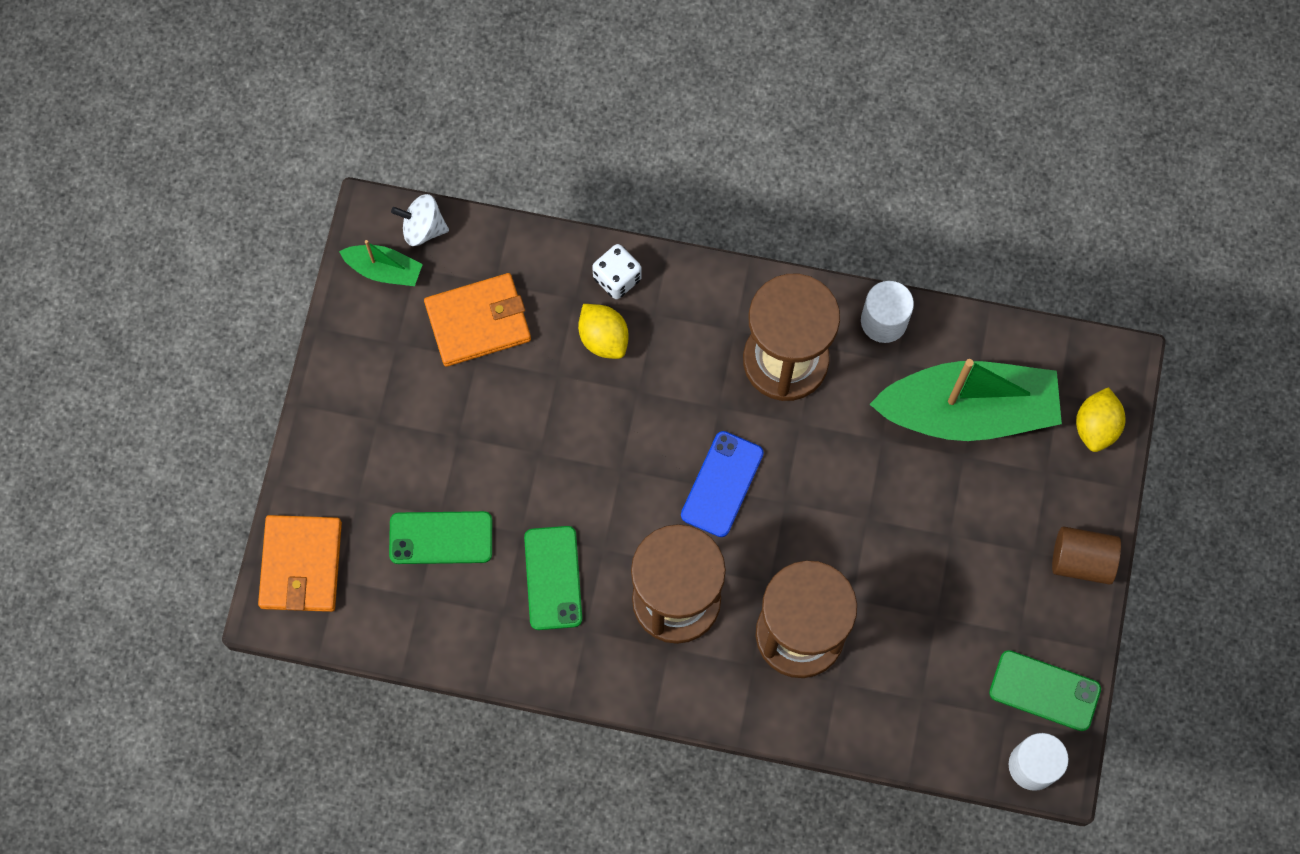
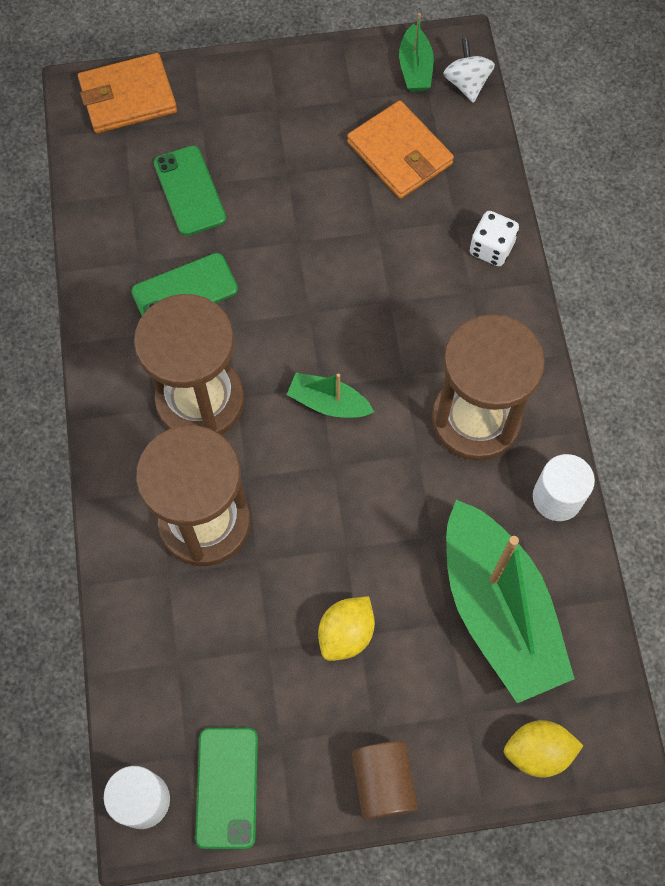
camera: 70 degrees right, 5 degrees down
yellow lemon [578,304,629,359] -> yellow lemon moved to [318,596,375,661]
blue phone [681,431,764,537] -> green boat [287,373,374,418]

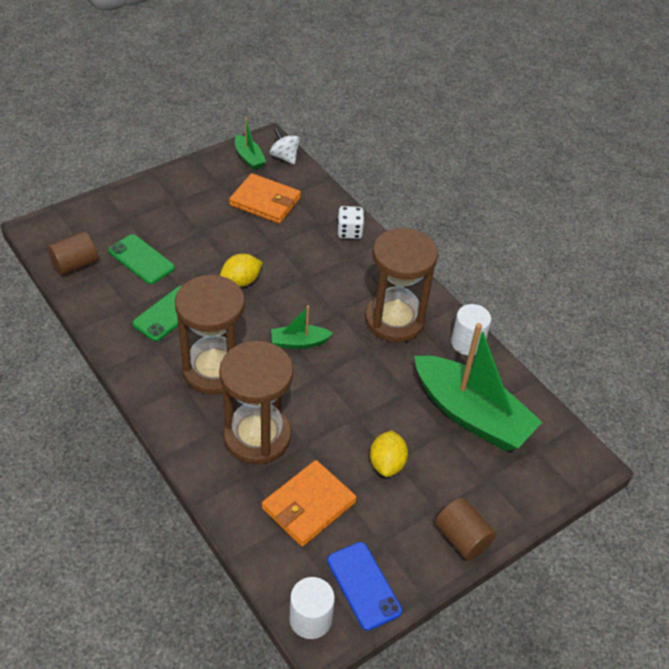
camera: 30 degrees left, 20 degrees down
orange wallet [78,53,177,133] -> orange wallet moved to [262,460,357,547]
green phone [195,728,258,849] -> blue phone [327,542,402,631]
yellow lemon [504,720,584,778] -> yellow lemon moved to [220,254,263,287]
none -> brown cylinder [47,231,98,275]

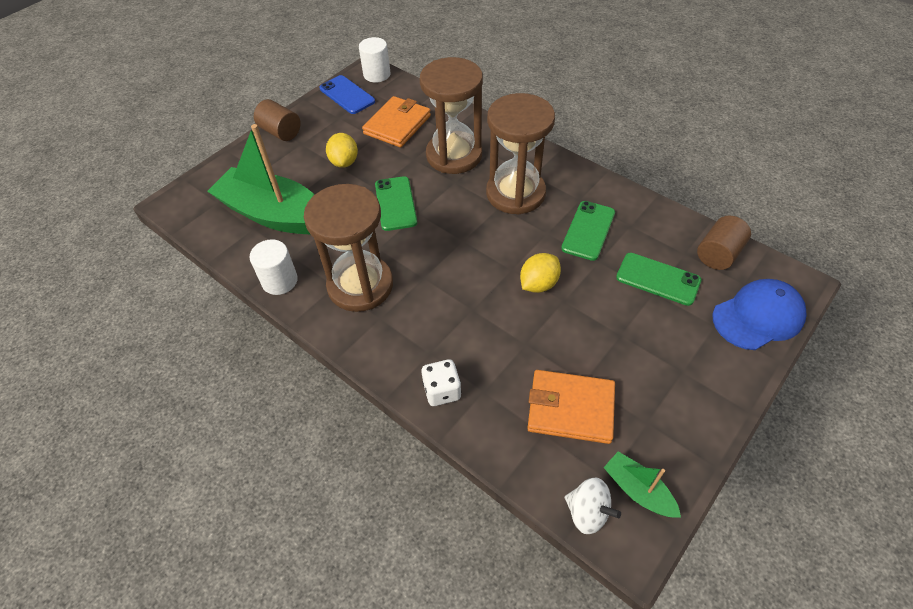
camera: 170 degrees right, 5 degrees up
green boat [271,306,333,349] -> none
none -> green phone [375,176,417,231]
none -> blue cap [713,279,807,350]

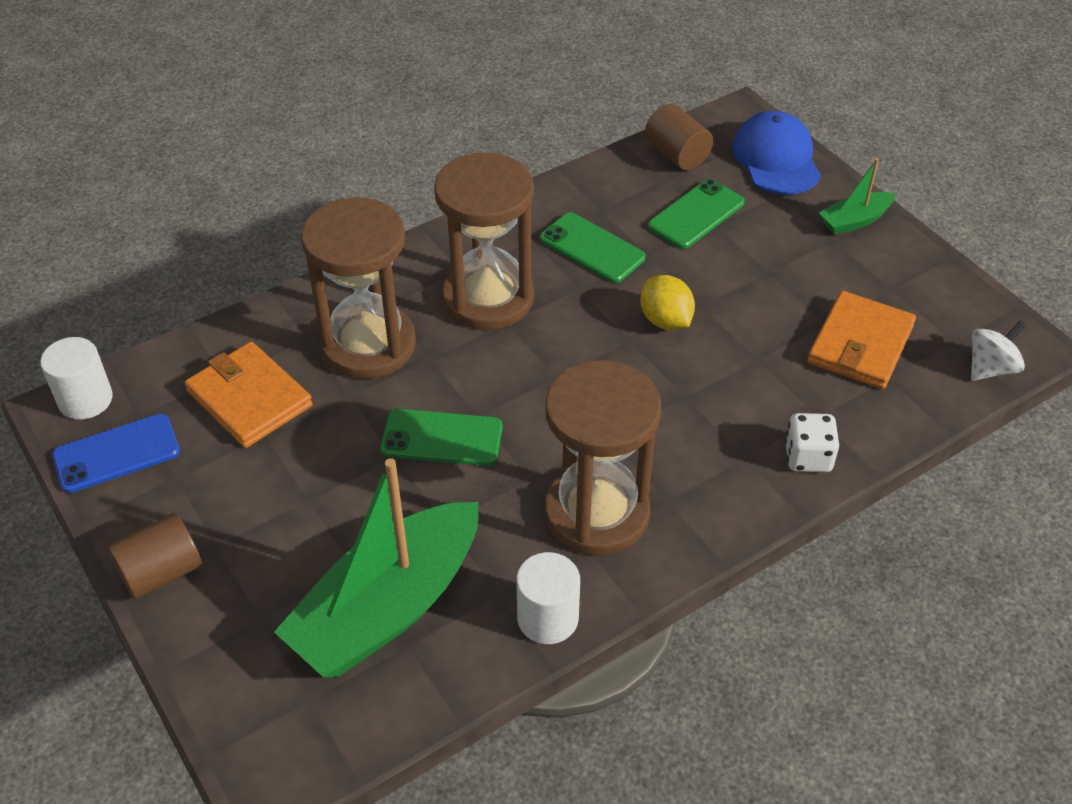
camera: 75 degrees left, 5 degrees down
yellow lemon [326,133,358,168] -> none
green boat [603,451,681,517] -> green boat moved to [819,158,895,235]

